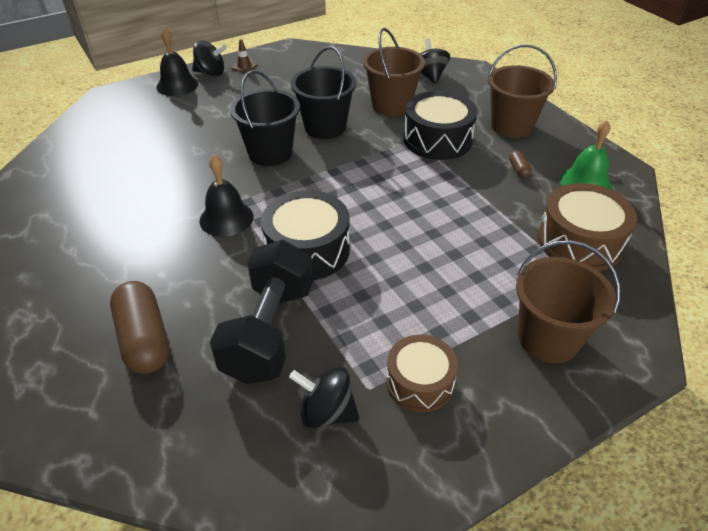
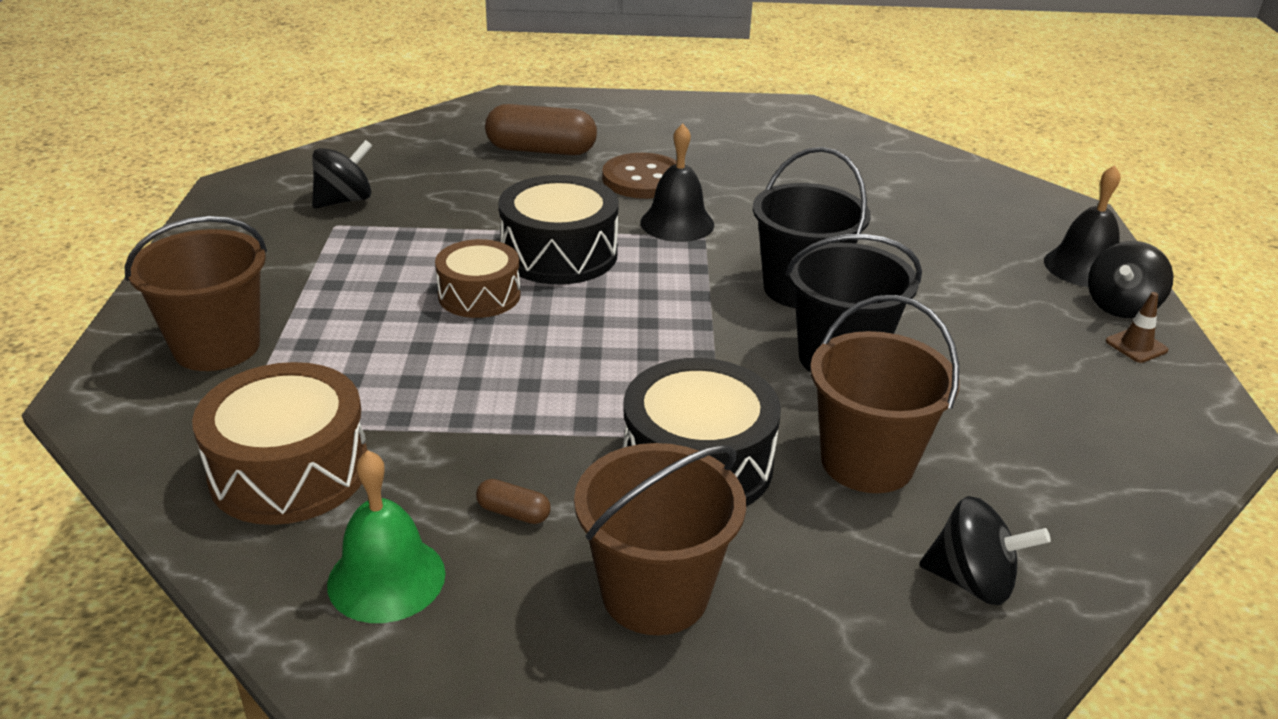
camera: 120 degrees right, 10 degrees down
black dumbbell [210,240,313,384] -> none
brown drum [386,335,458,412] -> brown drum moved to [435,239,521,318]
none -> brown button [602,153,677,199]

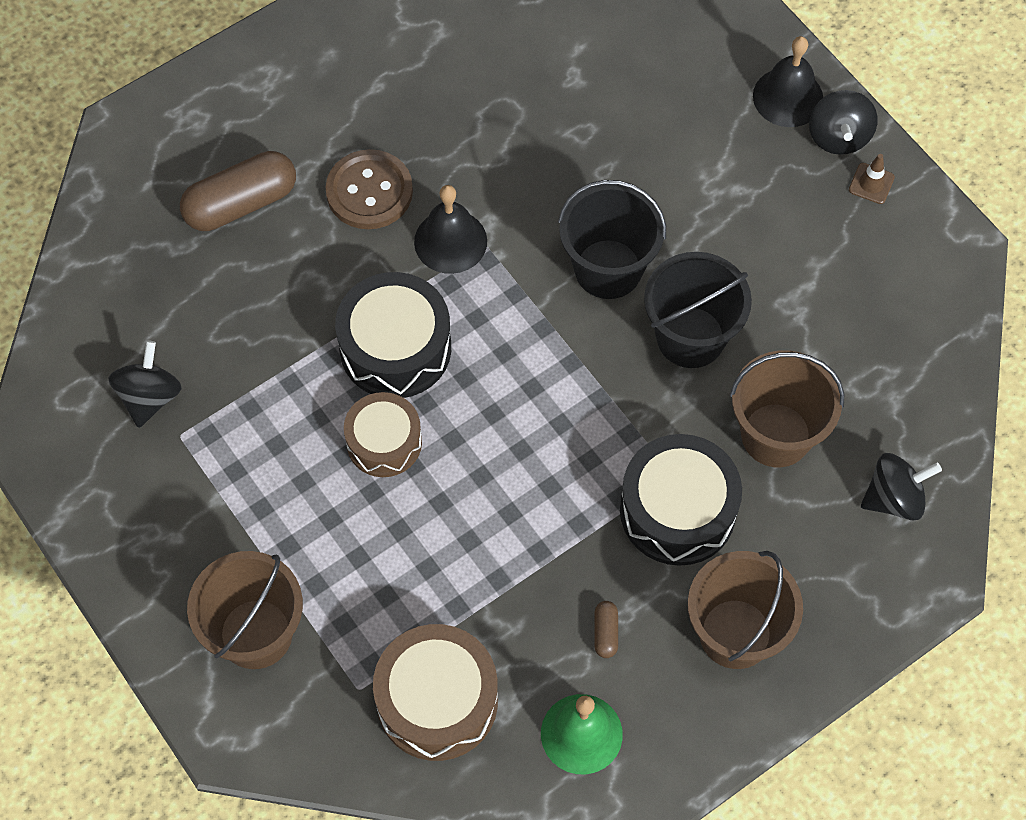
camera: 35 degrees left, 30 degrees up
brown capsule [476,479,551,524] -> brown capsule turned 75 degrees counterclockwise [594,601,618,658]

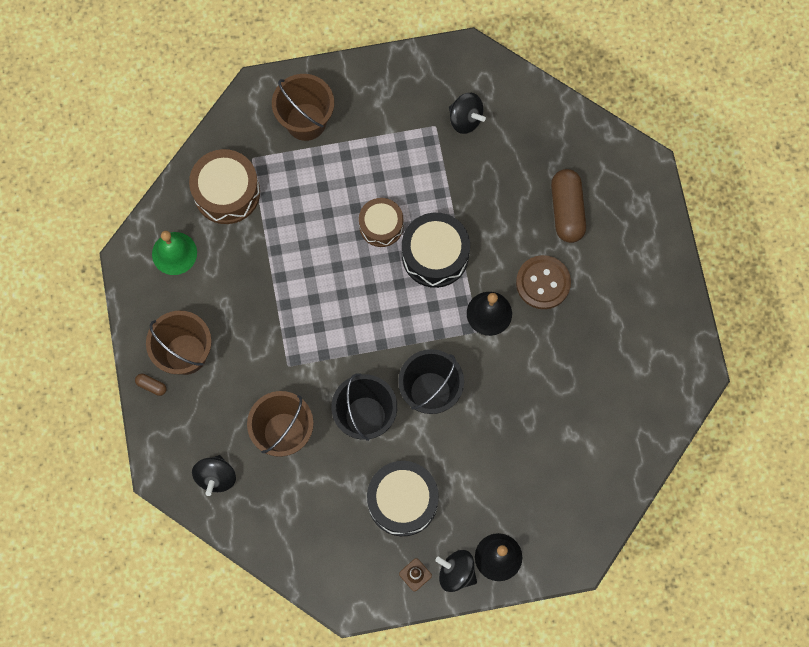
camera: 115 degrees right, 10 degrees up
brown capsule [594,601,618,658] -> brown capsule moved to [135,374,167,396]
black drum [620,434,742,566] -> black drum moved to [367,461,439,536]

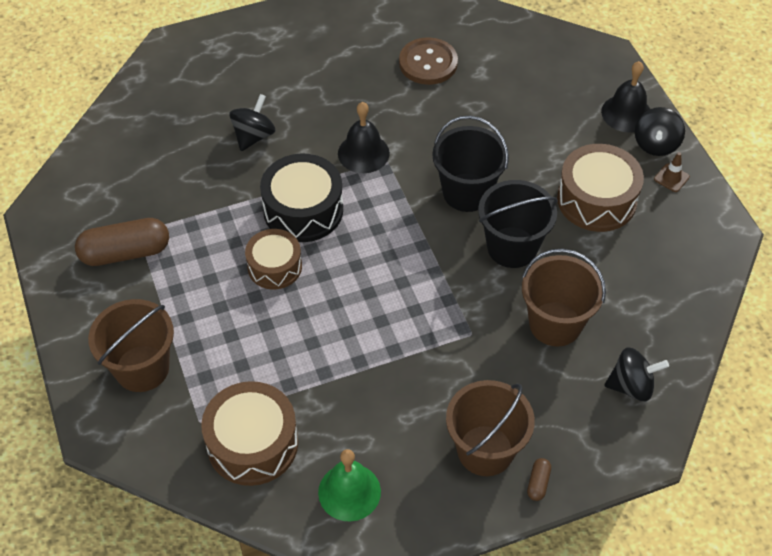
camera: 100 degrees left, 20 degrees down
black drum [367,461,439,536] -> brown drum [557,144,644,232]
black spinning top [449,93,486,134] -> black spinning top moved to [229,94,275,151]
brown button [516,255,571,309] -> brown button moved to [399,37,458,85]
brown capsule [551,169,586,243] -> brown capsule moved to [75,218,169,266]

